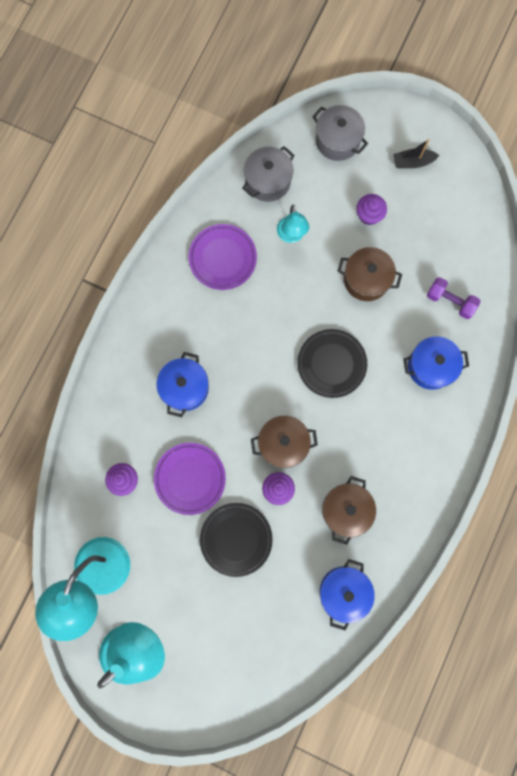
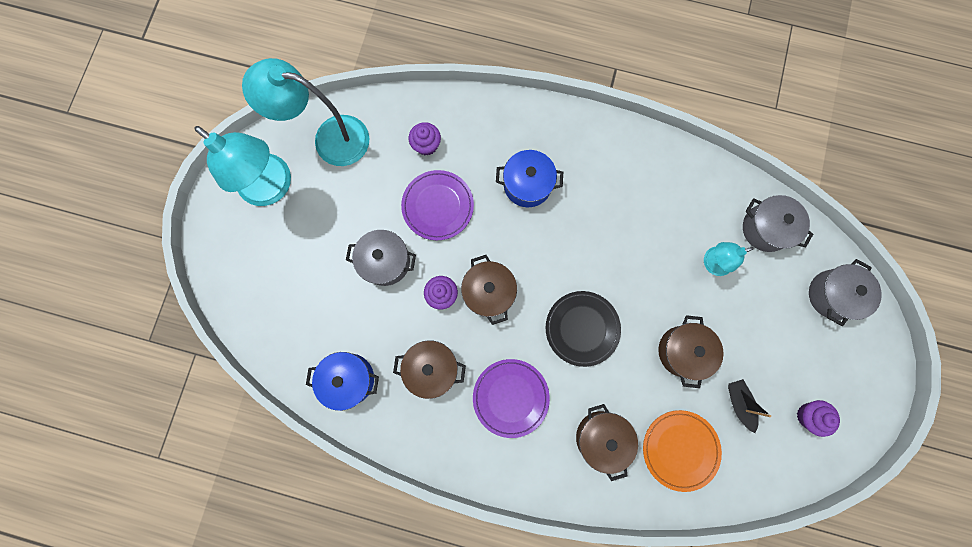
camera: 80 degrees right, 0 degrees up
purple plate [188,224,257,290] -> purple plate moved to [473,359,550,438]
black plate [200,503,273,577] -> grey pot [346,230,416,286]
purple cupcake [356,194,387,225] -> purple cupcake moved to [797,400,840,437]
black boat [393,139,439,168] -> black boat moved to [728,379,771,433]
blue pot [403,337,469,390] -> brown pot [576,404,638,481]
purple dumbbell [427,277,481,319] -> orange plate [643,410,722,492]

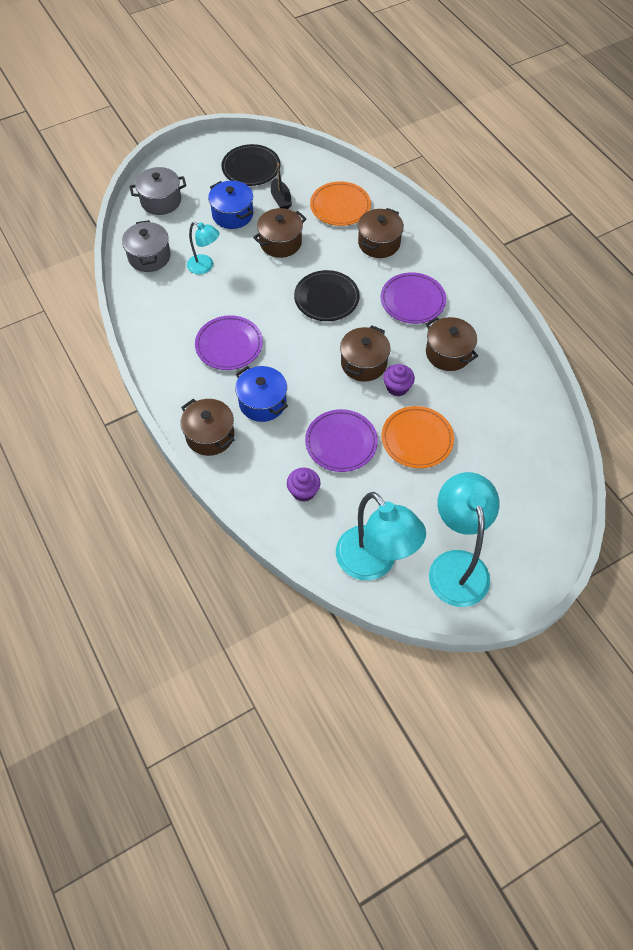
camera: 135 degrees left, 20 degrees down
blue pot [306,352,379,411] -> blue pot moved to [208,181,253,229]
grey pot [346,230,416,286] -> orange plate [382,406,454,468]
black boat [728,379,771,433] -> black boat turned 45 degrees counterclockwise [271,163,292,209]
purple cupcake [797,400,840,437] -> black plate [221,144,281,186]
none -> brown pot [181,399,235,456]
none -> purple plate [195,315,263,370]

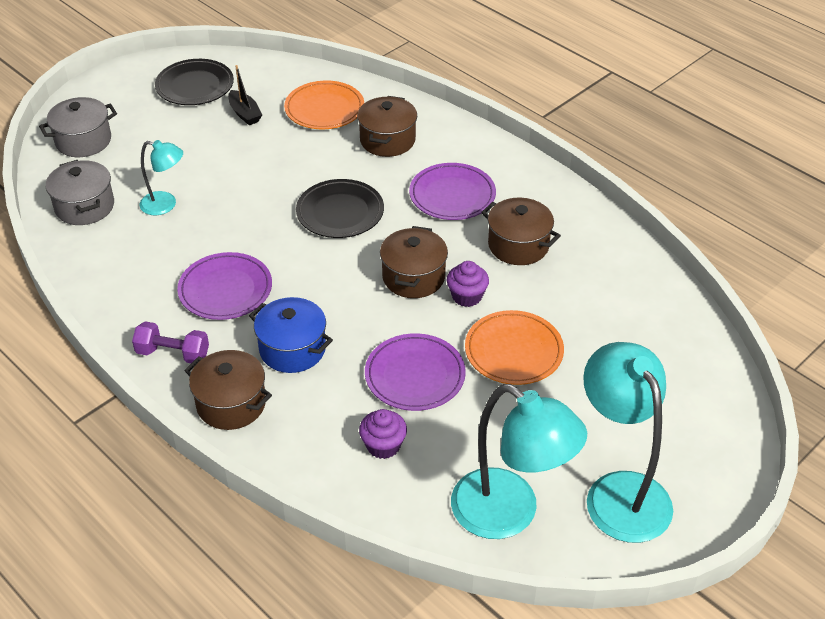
camera: 15 degrees left, 15 degrees down
blue pot [208,181,253,229] -> none
brown pot [253,208,306,258] -> none
none -> purple dumbbell [132,321,209,363]

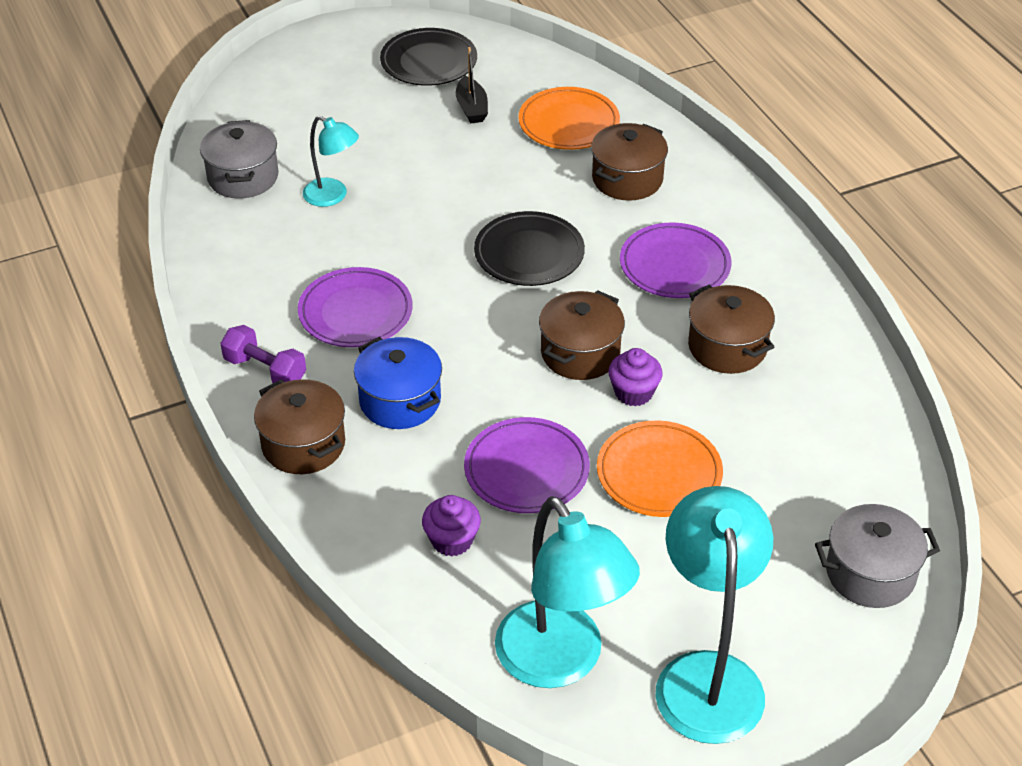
camera: 20 degrees right, 0 degrees up
grey pot [39,97,117,157] -> grey pot moved to [815,504,940,608]

